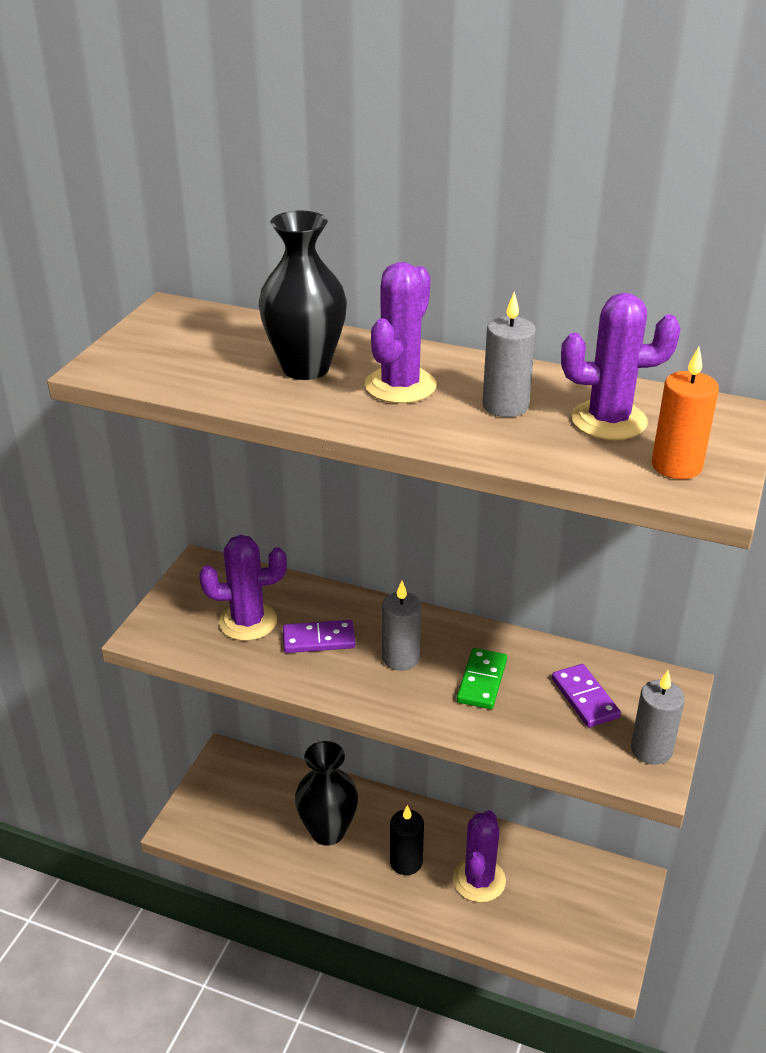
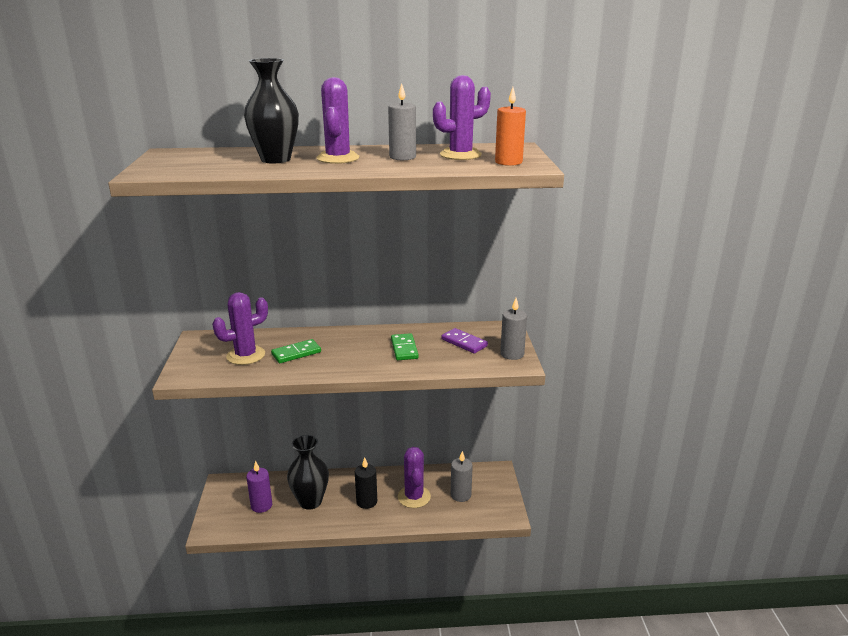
camera: 25 degrees left, 10 degrees down
purple domino [283,620,355,653] -> green domino [271,339,321,363]
grey candle [382,581,421,671] -> grey candle moved to [451,451,473,502]
none -> purple candle [246,461,272,513]

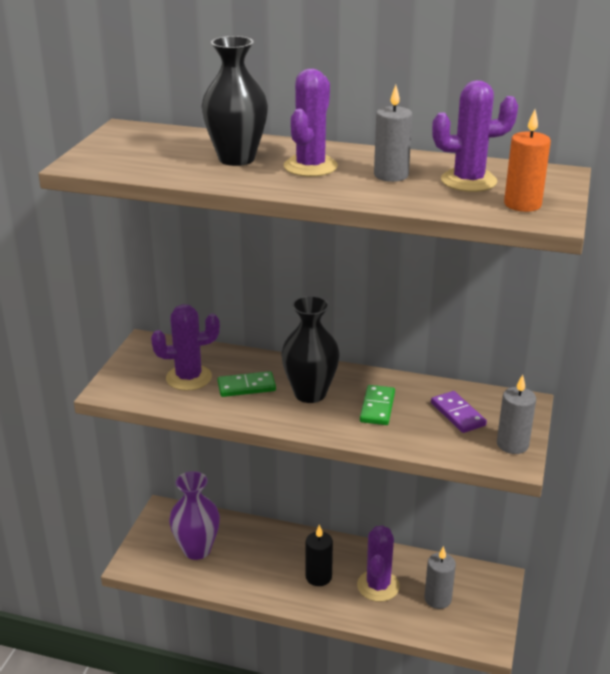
camera: 20 degrees right, 5 degrees up
purple candle [246,461,272,513] -> purple vase [169,471,220,560]
black vase [287,435,329,510] -> black vase moved to [281,296,340,403]

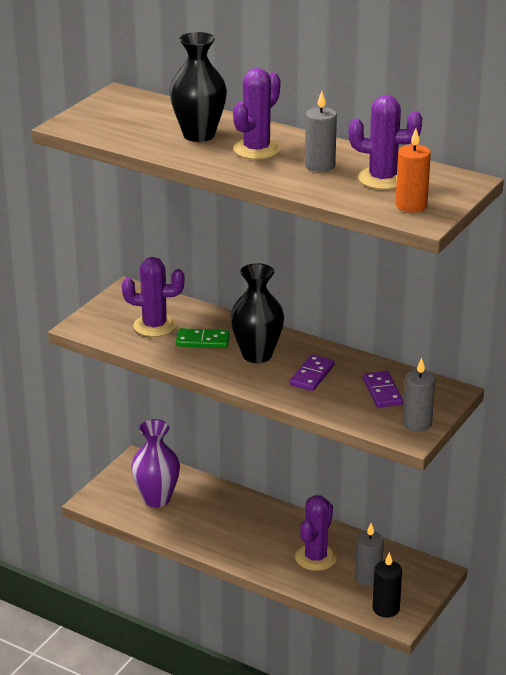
camera: 15 degrees right, 0 degrees up
black candle [306,525,333,586] -> black candle moved to [372,552,402,617]
green domino [360,385,395,425] -> purple domino [289,355,335,391]

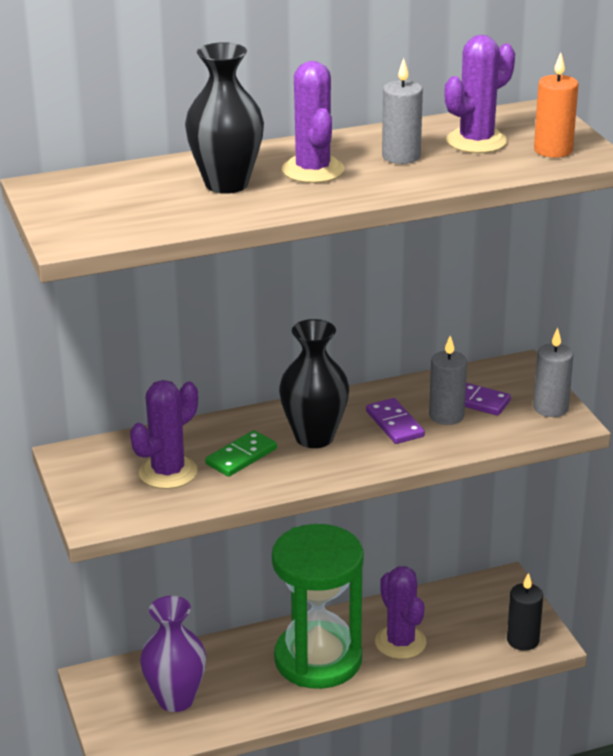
camera: 50 degrees left, 0 degrees up
grey candle [355,523,384,587] -> grey candle moved to [429,336,467,425]
none -> green hourglass [272,524,364,689]

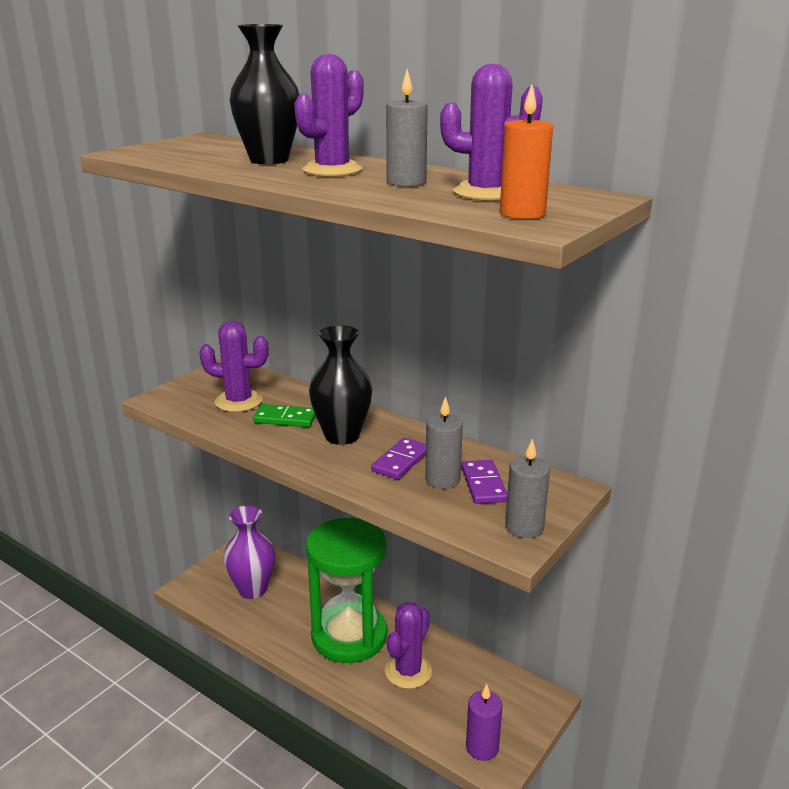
camera: 55 degrees right, 5 degrees down
black candle [507,573,543,651] -> purple candle [466,684,503,761]

